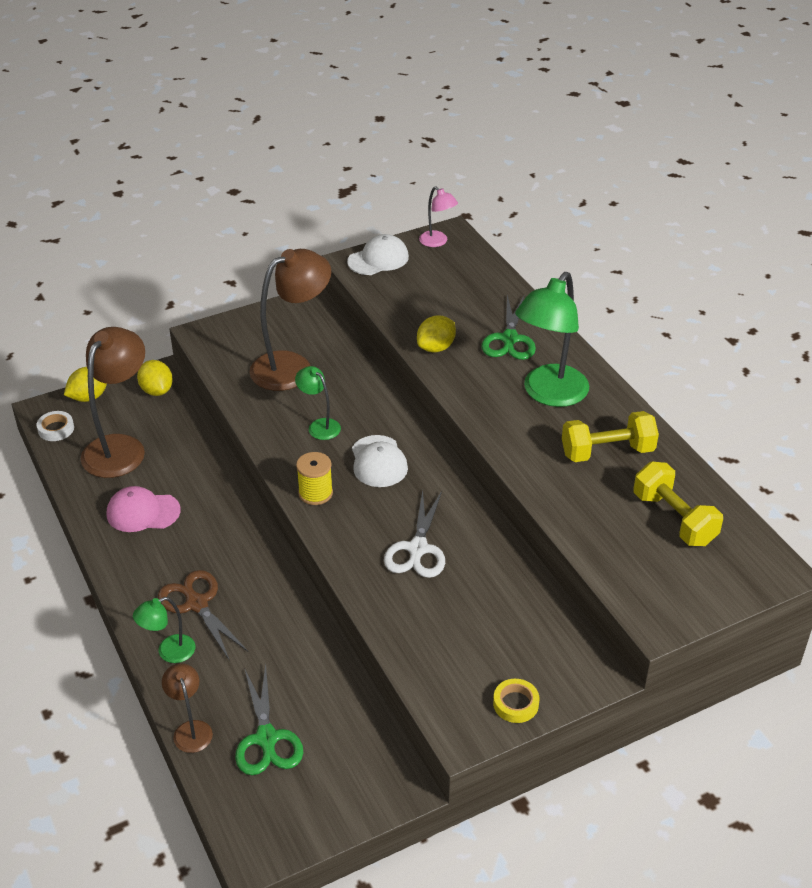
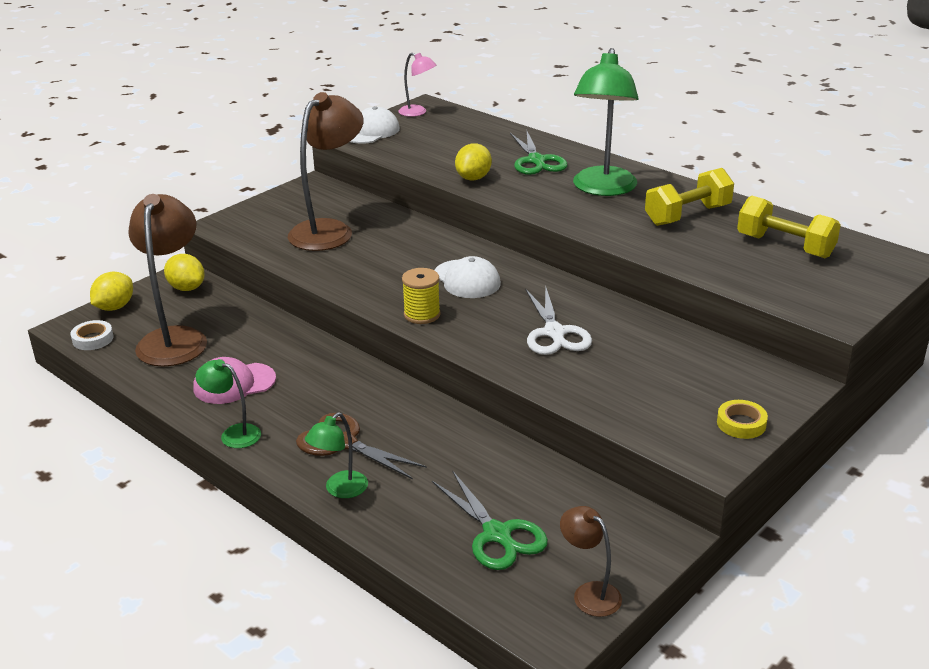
camera: 20 degrees left, 10 degrees down
brown lamp [162,663,213,753] -> brown lamp moved to [560,506,622,617]
green lamp [295,366,341,440] -> green lamp moved to [195,359,261,448]

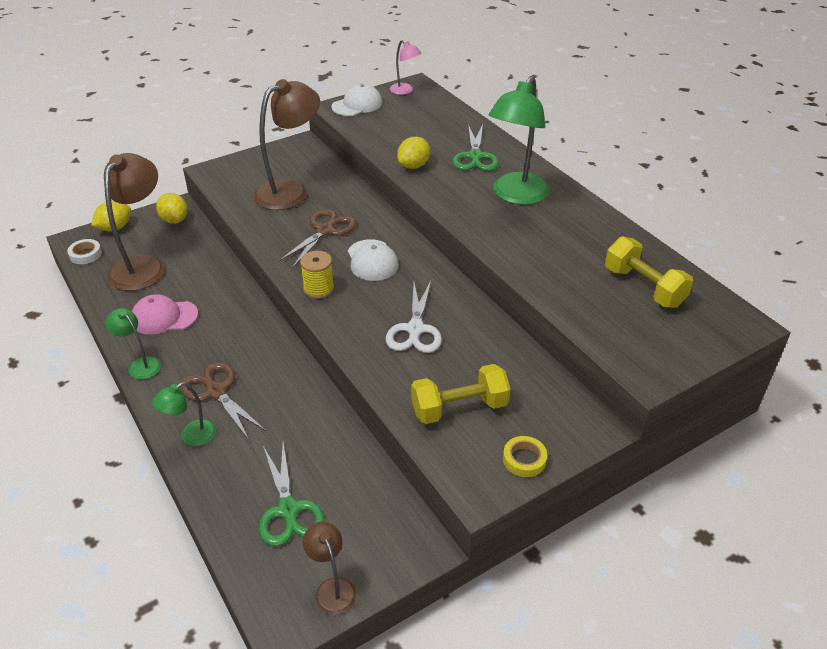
camera: 15 degrees right, 10 degrees up
yellow dumbbell [645,168,734,226] -> yellow dumbbell moved to [411,364,511,424]
none -> brown scissors [279,209,356,268]

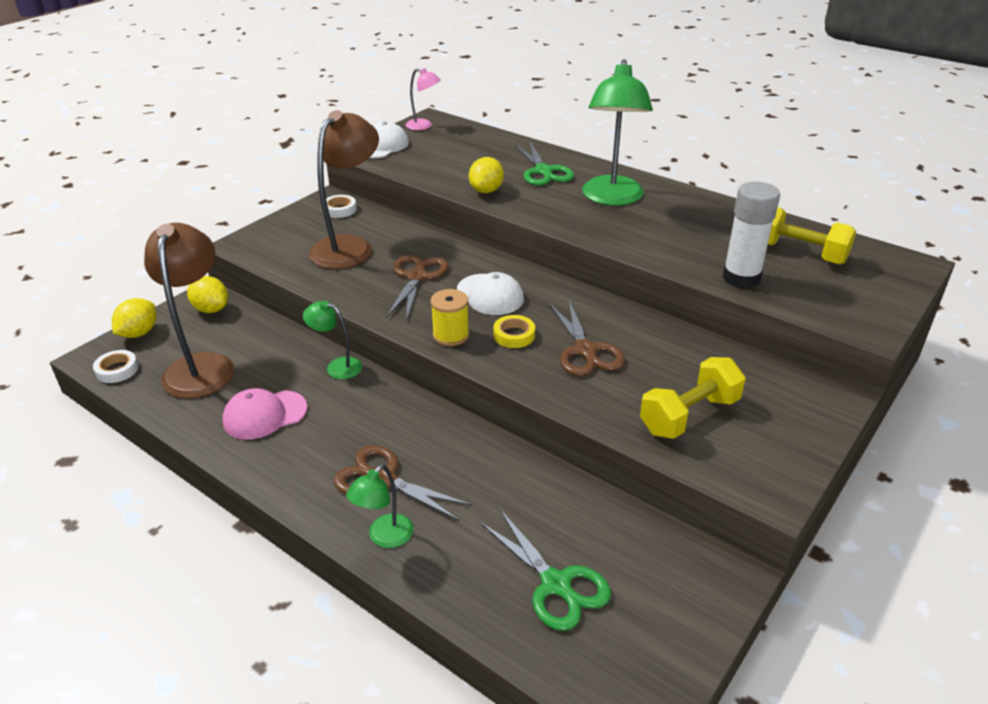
camera: 20 degrees left, 5 degrees down
green lamp [106,308,161,379] -> green lamp moved to [303,301,362,379]
brown lamp [303,522,356,615] -> none
white scissors [386,281,442,353] -> brown scissors [549,299,625,376]
yellow tape [503,436,547,477] -> yellow tape moved to [494,315,535,348]
none -> white tape [326,195,357,218]
none -> white glue stick [722,182,780,288]

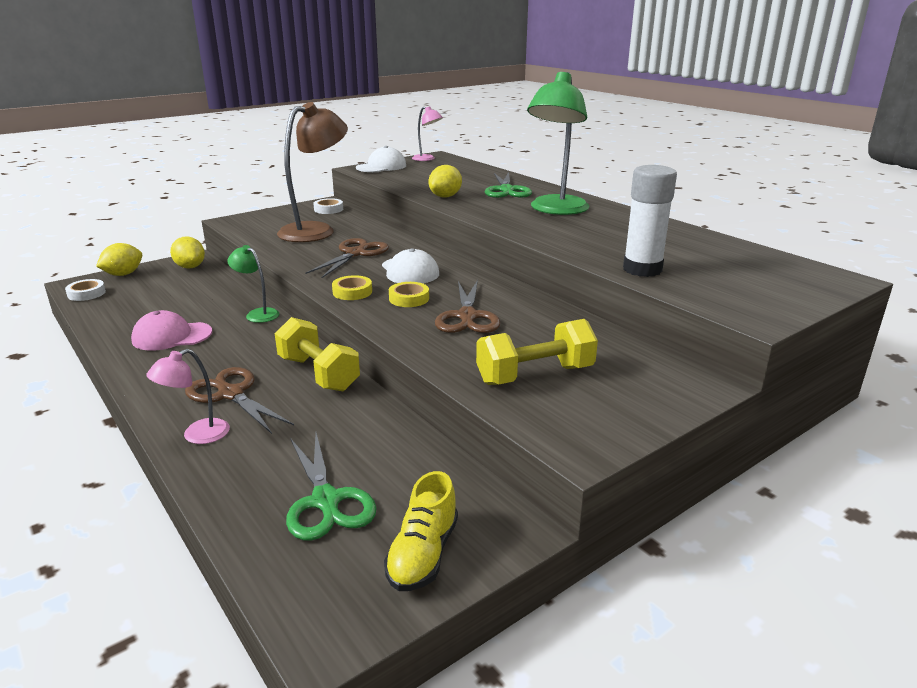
camera: 15 degrees right, 10 degrees down
brown lamp [144,223,234,398] -> none
green lamp [346,464,413,548] -> pink lamp [146,349,230,444]
yellow spool [430,289,469,346] -> yellow tape [332,275,372,300]
yellow dumbbell [768,207,856,265] -> yellow dumbbell moved to [275,317,360,391]
none -> yellow shoe [384,471,458,591]

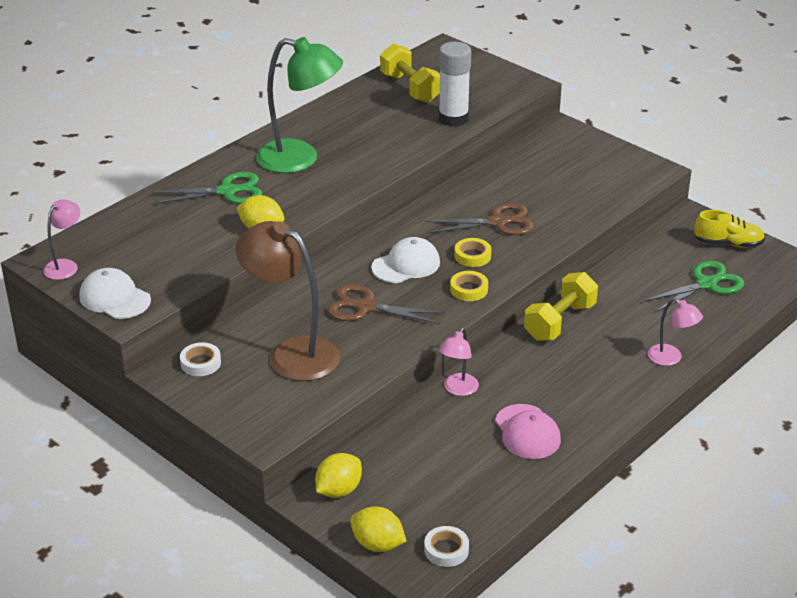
camera: 100 degrees left, 10 degrees up
brown scissors [185,367,294,434] -> none
green lamp [227,245,279,323] -> pink lamp [439,328,479,396]
yellow dumbbell [476,319,598,385] -> yellow dumbbell moved to [380,43,440,103]

